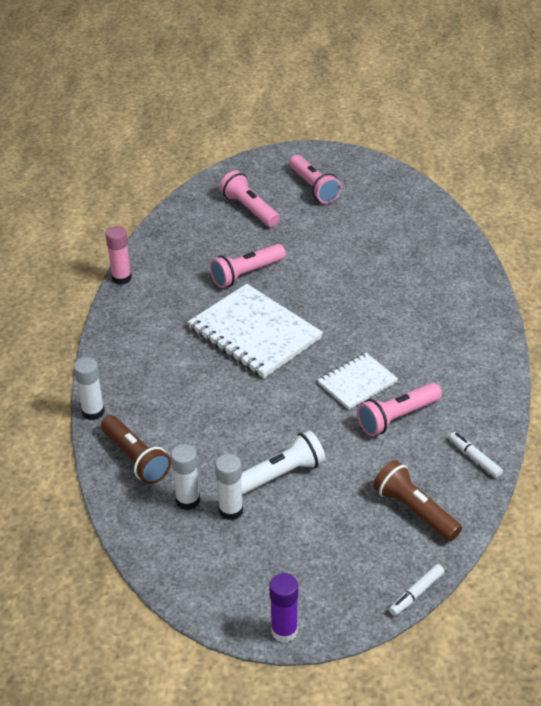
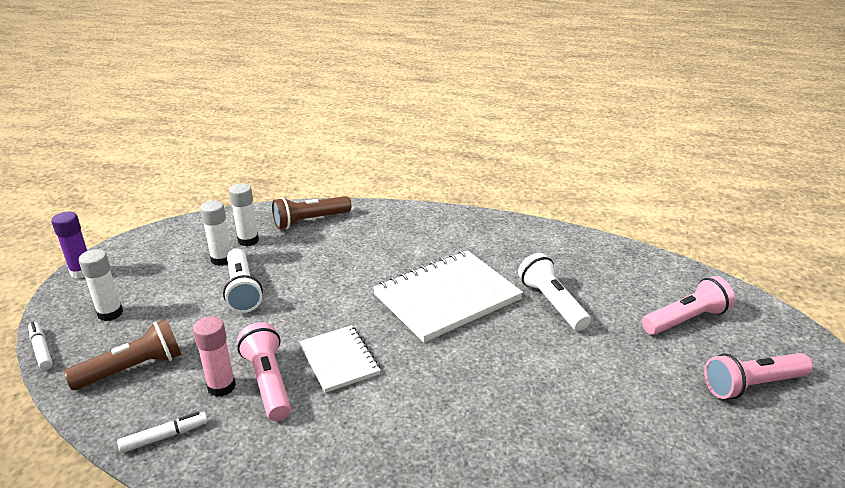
camera: 100 degrees right, 10 degrees down
white glue stick [74,357,105,420] -> white glue stick moved to [79,249,123,321]
pink glue stick [105,226,132,285] -> pink glue stick moved to [193,316,236,397]
pink flashlight [210,244,286,288] -> white flashlight [518,253,591,331]

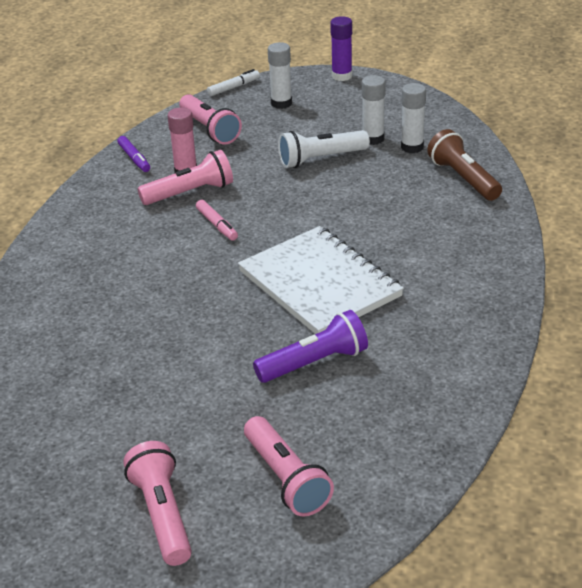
camera: 90 degrees right, 5 degrees up
brown flashlight [64,319,182,390] -> pink flashlight [179,94,242,144]
white marker [117,412,208,453] -> purple marker [117,136,150,172]
white notebook [299,325,381,393] -> pink marker [196,200,238,241]
white flashlight [518,253,591,331] -> purple flashlight [253,310,368,383]

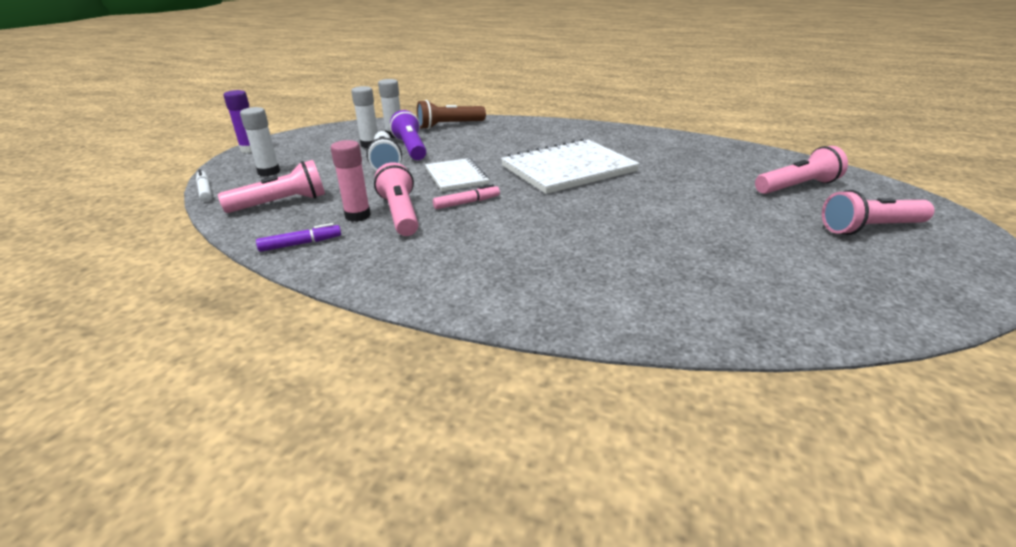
camera: 85 degrees left, 5 degrees down
purple flashlight [253,310,368,383] -> purple flashlight moved to [390,110,426,160]
none -> white notebook [425,158,489,191]

